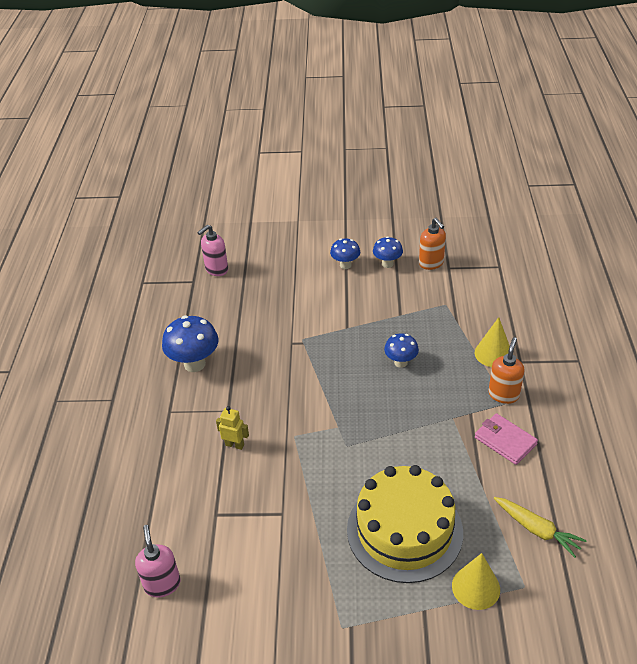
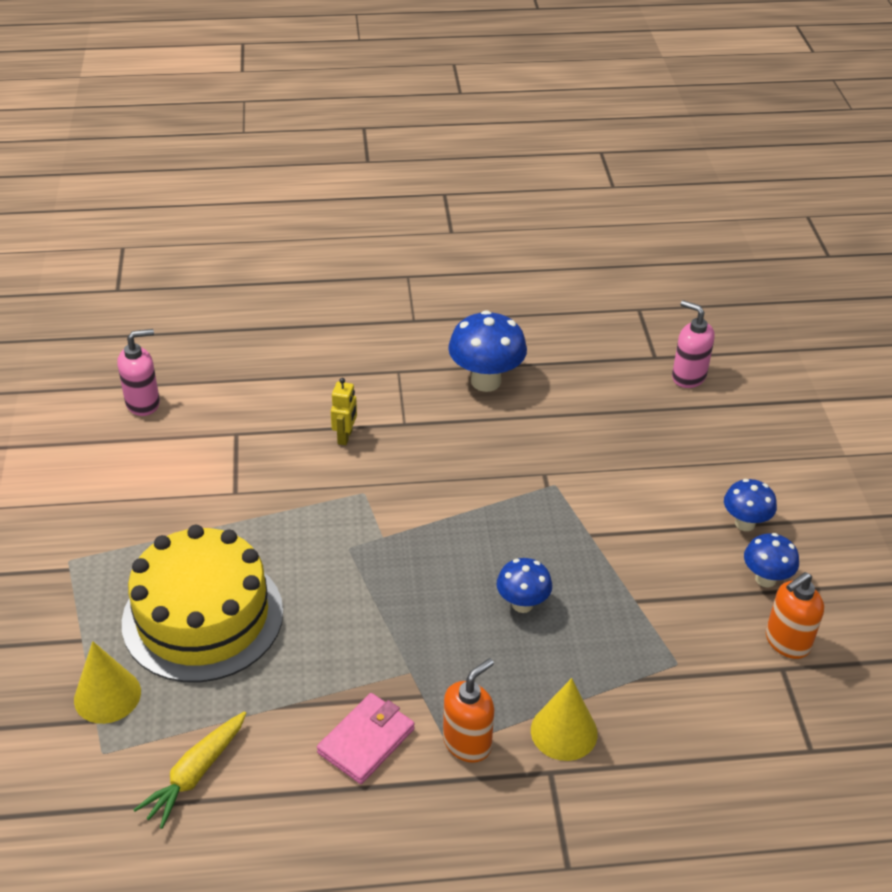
camera: 80 degrees right, 0 degrees up
orange soap dispenser [488,337,524,404] -> orange soap dispenser turned 60 degrees counterclockwise [443,658,494,763]

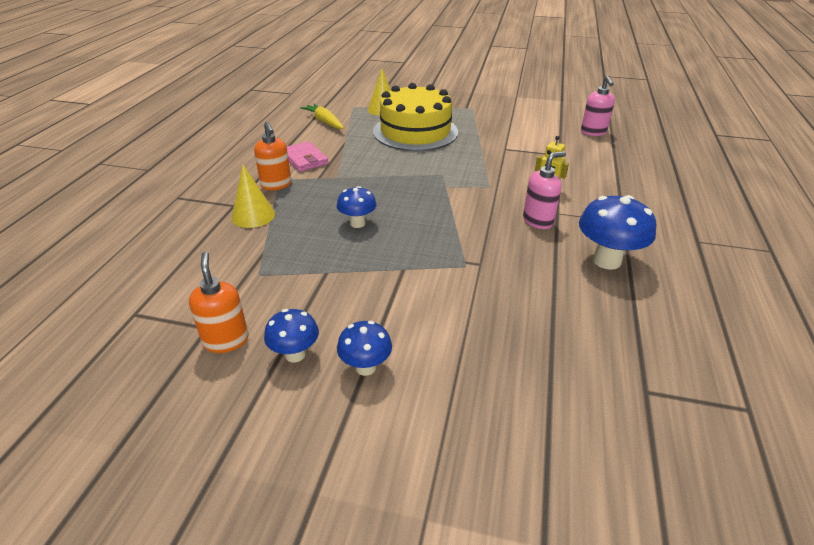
camera: 110 degrees right, 5 degrees down
pink soap dispenser [672,300,715,388] -> pink soap dispenser moved to [523,151,566,229]

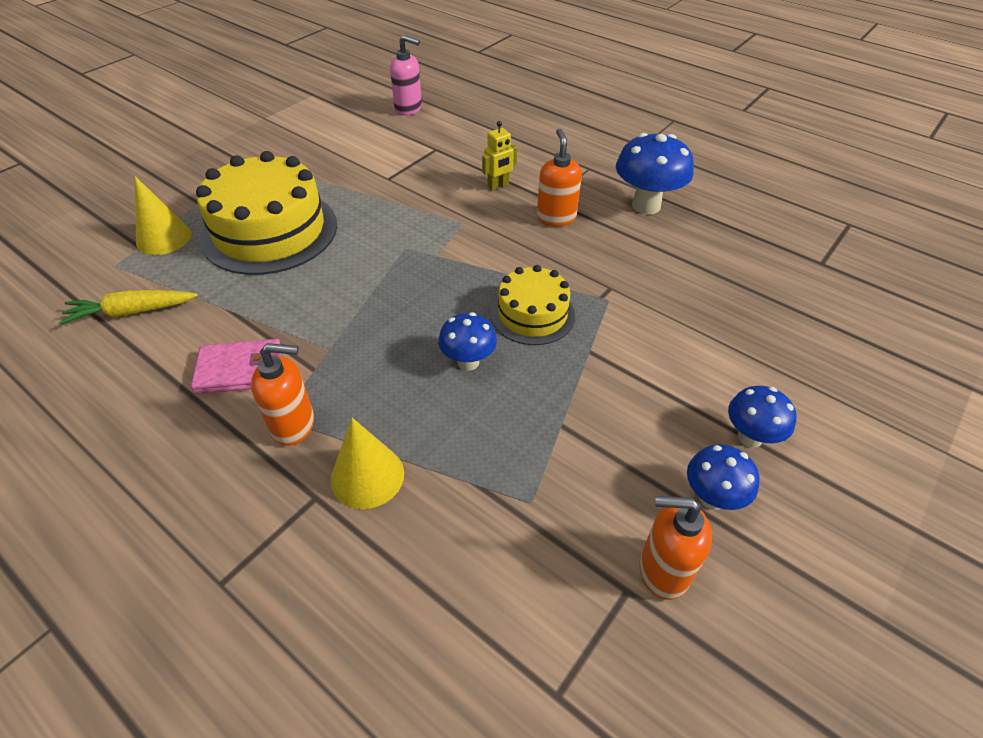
camera: 65 degrees left, 10 degrees up
pink soap dispenser [523,151,566,229] -> orange soap dispenser [537,129,582,226]
none -> yellow cake [491,265,575,345]

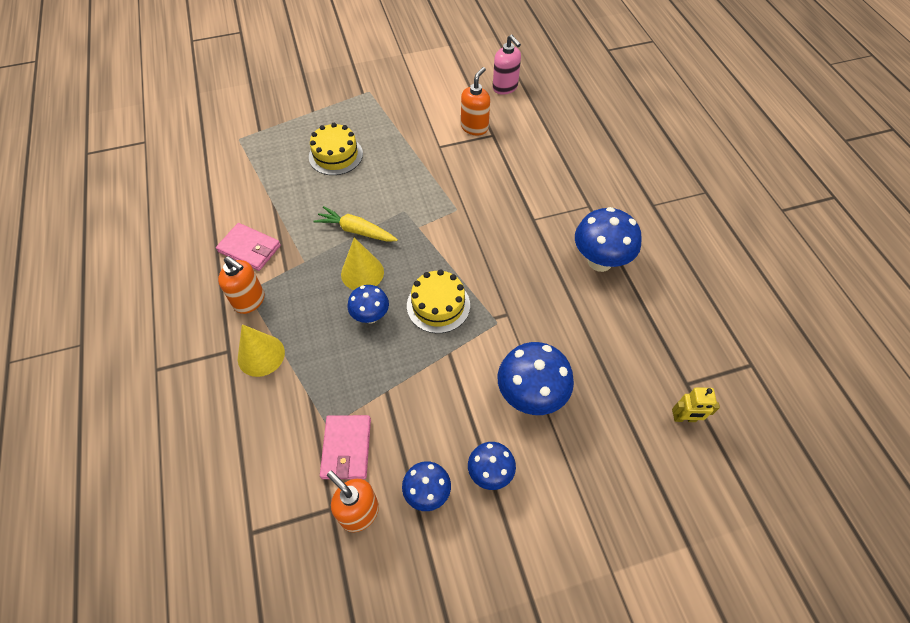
camera: 35 degrees right, 10 degrees up
yellow carrot [59,290,198,325] -> yellow carrot moved to [313,206,398,242]
yellow cone [135,176,192,255] -> yellow cone moved to [341,237,384,290]
yellow cake [196,151,337,275] -> yellow cake [309,123,363,175], size x0.56
yellow robot [482,121,517,190] -> yellow robot moved to [672,387,720,422]
orange soap dispenser [537,129,582,226] -> orange soap dispenser moved to [461,67,490,135]
none -> pink wallet [320,415,371,479]
none -> blue mushroom [498,342,574,415]

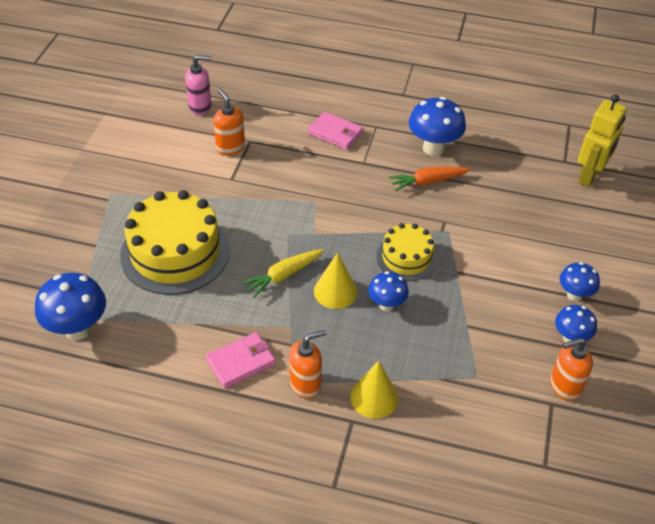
camera: 60 degrees left, 10 degrees down
yellow cake [309,123,363,175] -> yellow cake [120,190,230,295], size x1.78
pink wallet [320,415,371,479] -> pink wallet moved to [308,112,363,150]
blue mushroom [498,342,574,415] -> blue mushroom moved to [35,273,106,340]
yellow robot [672,387,720,422] -> yellow robot [578,94,627,187], size x1.85
none -> orange carrot [389,167,471,191]

